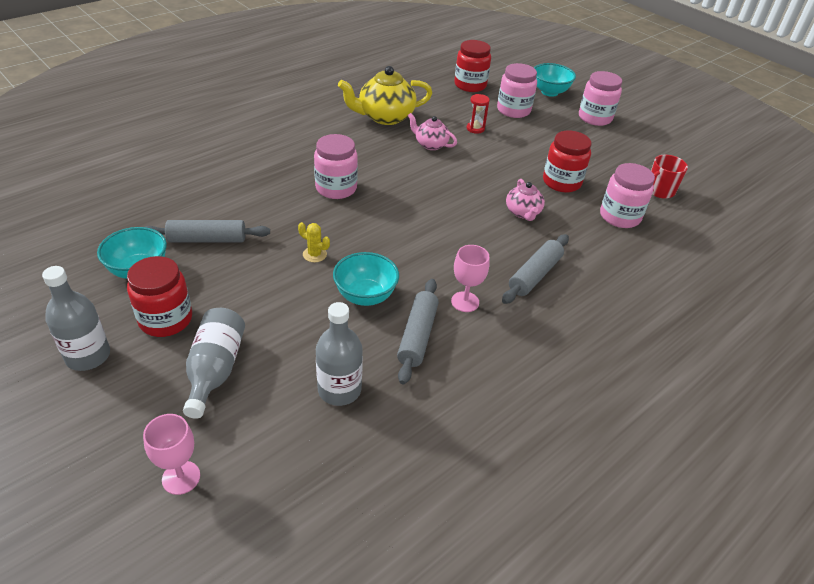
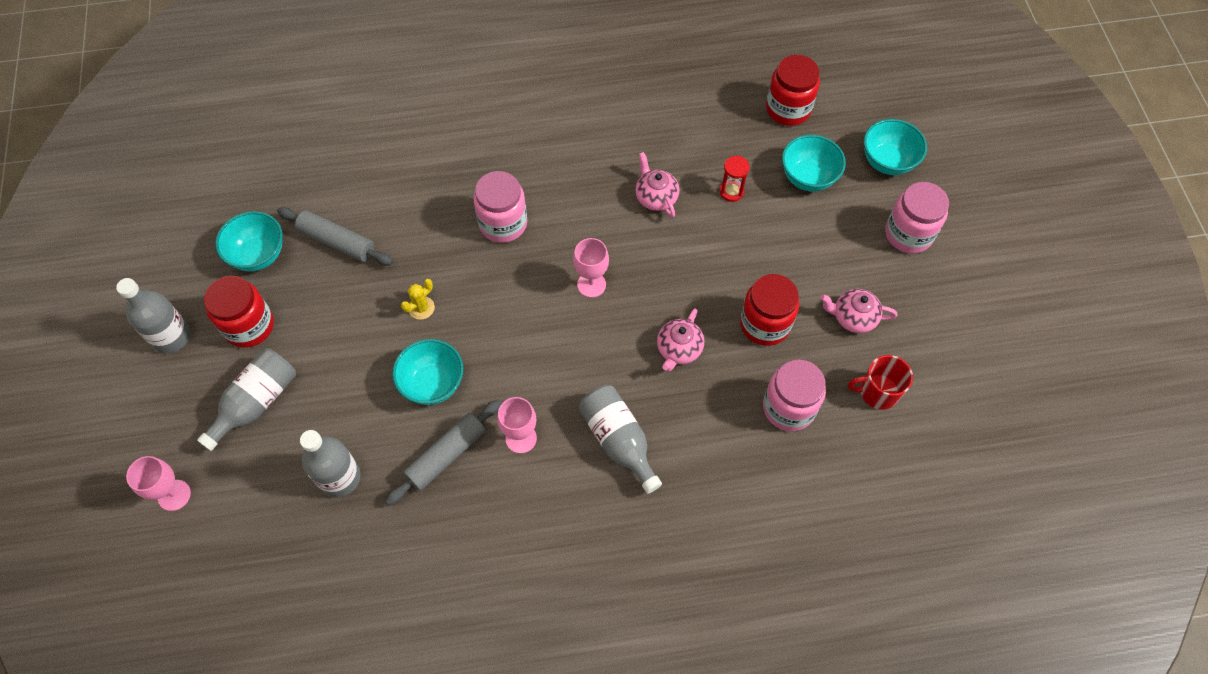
camera: 35 degrees right, 20 degrees up
yellow cactus [298,222,330,262] -> yellow cactus turned 75 degrees clockwise [401,279,435,320]
yellow teapot [338,66,432,125] -> none
pink jar [497,63,537,118] -> turquoise bowl [782,135,846,192]
grey rolling pin [502,234,569,304] -> grey bottle [578,385,662,494]
none -> pink goblet [573,238,609,298]
none -> pink teapot [820,289,897,333]

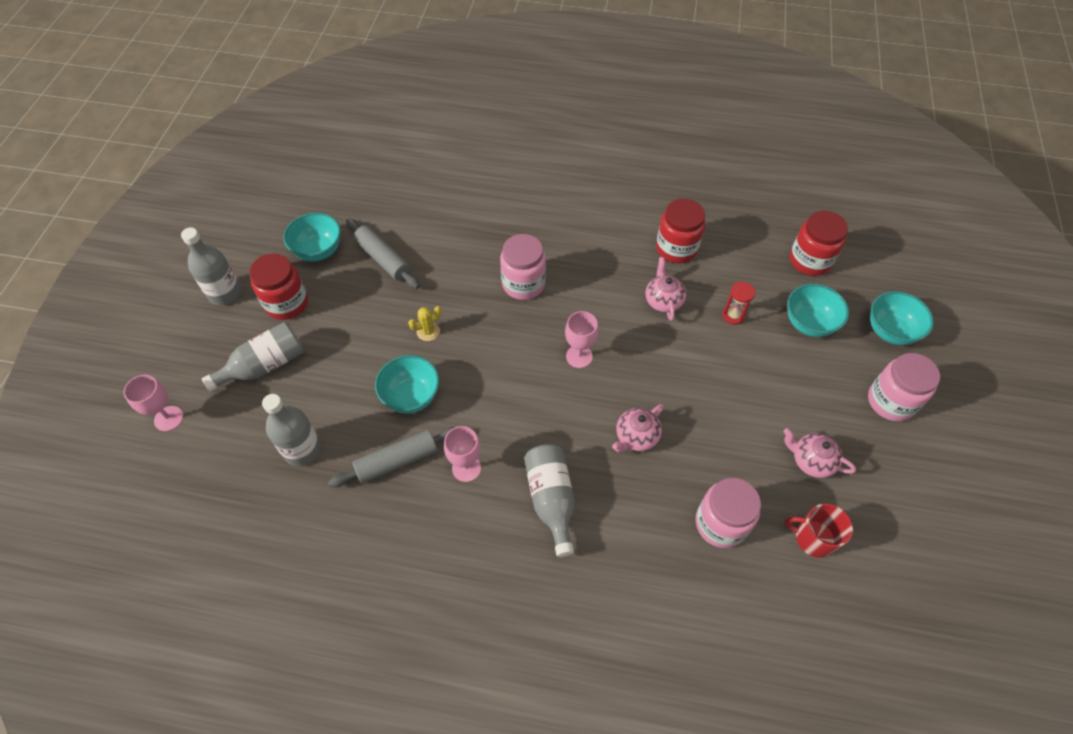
camera: 20 degrees right, 5 degrees down
red jar [740,274,799,346] -> red jar moved to [656,198,705,263]

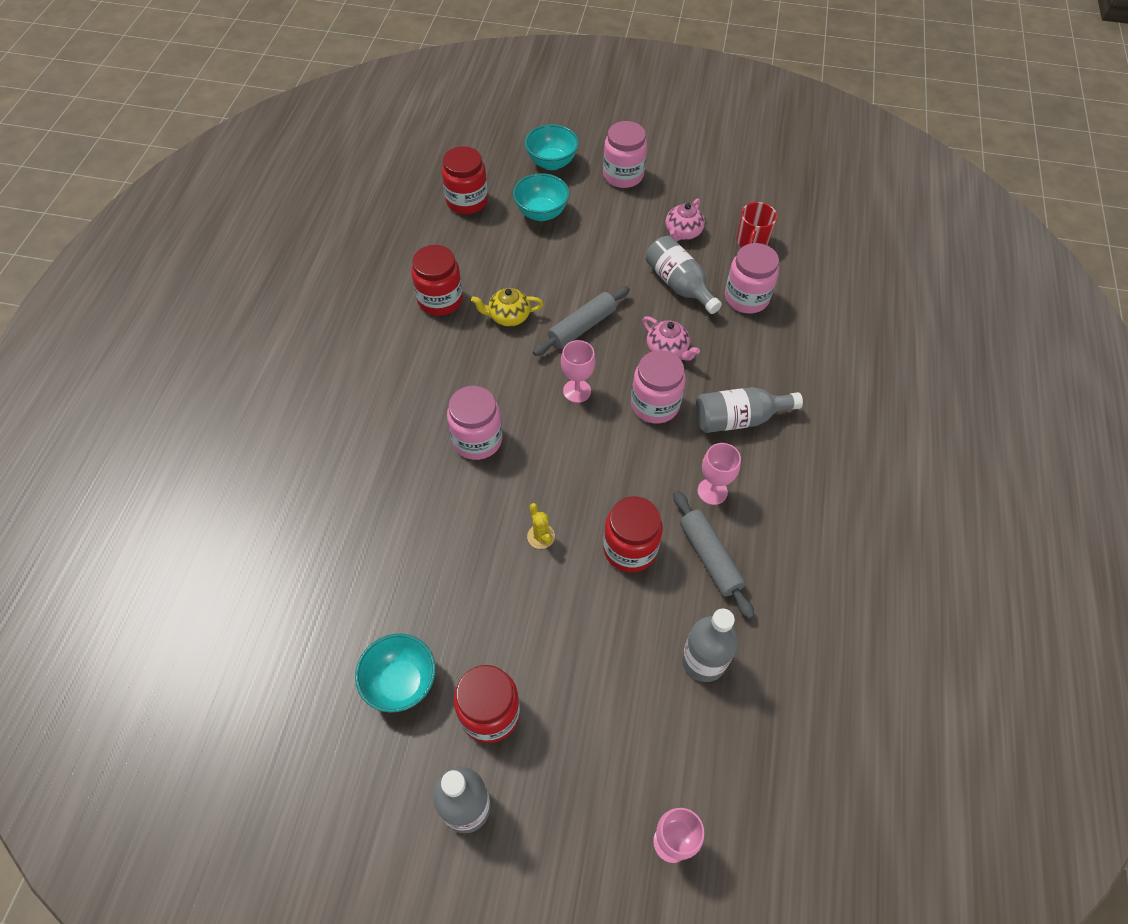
camera: 90 degrees left, 0 degrees up
grey bottle [202,322,304,392] -> grey bottle moved to [646,236,722,314]
grey rolling pin [346,218,420,289] -> grey rolling pin moved to [533,286,630,356]
turquoise bowl [375,355,439,414] -> red jar [603,496,663,572]
pink teapot [645,257,686,321] -> yellow teapot [471,288,543,327]
red hourglass [722,282,755,325] -> none
none -> pink jar [631,350,686,423]

